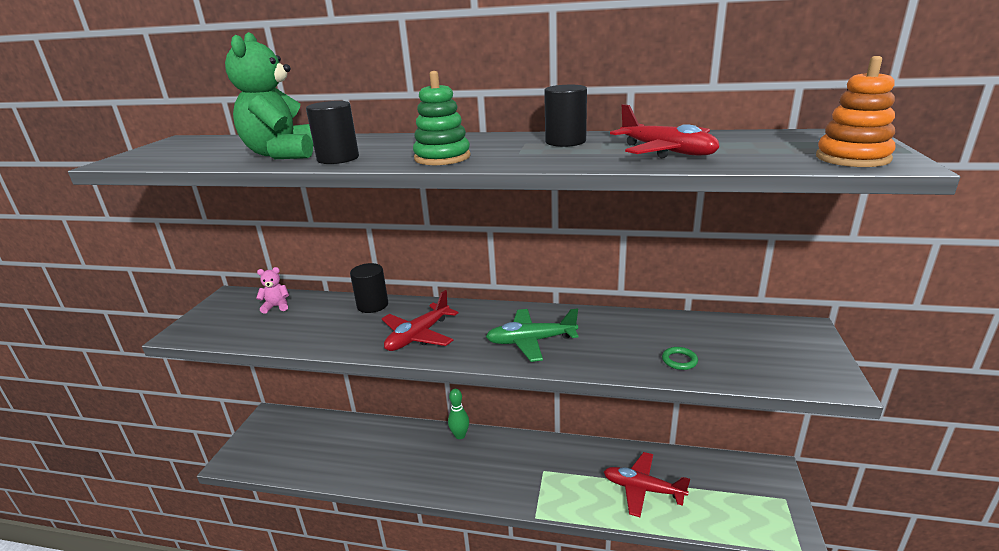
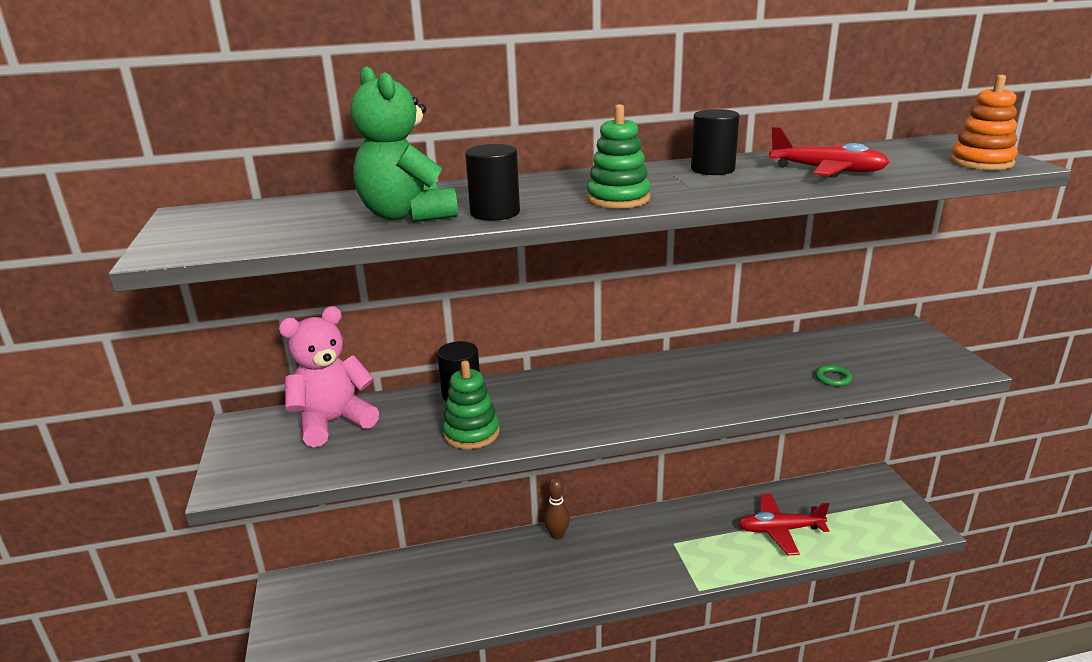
camera: 25 degrees left, 0 degrees up
pink teddy bear [256,267,289,314] -> pink teddy bear [279,306,379,447], size x2.11
red plane [382,290,458,351] -> none
green bowling pin [448,389,469,439] -> brown bowling pin [544,477,570,540]
green plane [486,308,578,362] -> none
none -> green stacking toy [442,360,500,449]

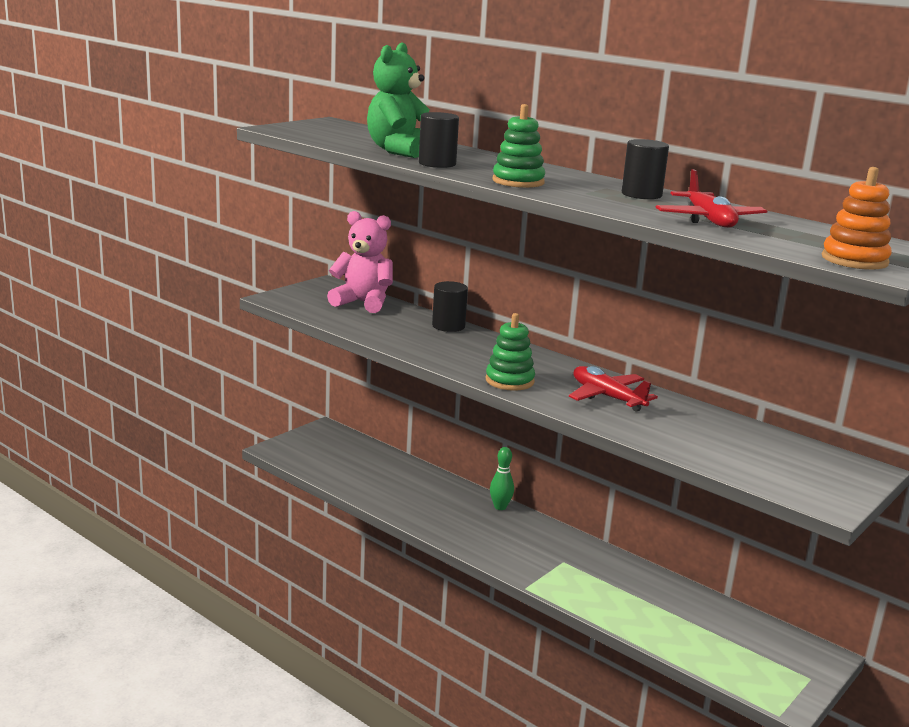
camera: 50 degrees right, 5 degrees down
green stacking toy [442,360,500,449] -> green stacking toy moved to [486,313,535,391]
brown bowling pin [544,477,570,540] -> green bowling pin [490,447,514,510]
red plane [738,494,829,555] -> red plane moved to [569,366,658,412]
green ring [815,365,852,386] -> none

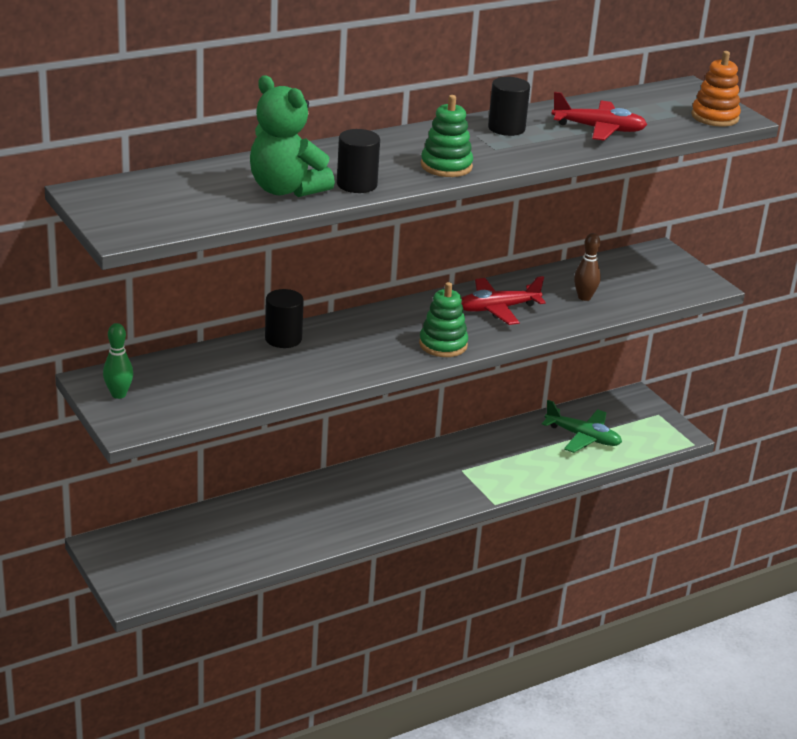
camera: 70 degrees left, 10 degrees up
pink teddy bear [327,211,393,313] -> none
green bowling pin [490,447,514,510] -> green bowling pin moved to [103,323,133,399]
none -> green plane [542,400,622,453]
none -> brown bowling pin [574,233,601,301]

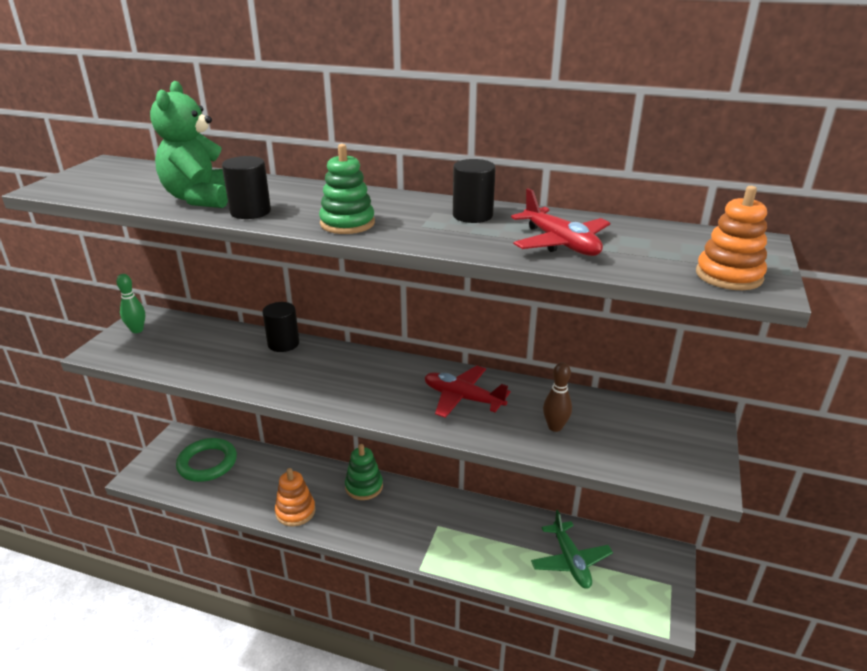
camera: 50 degrees right, 0 degrees up
green stacking toy [419,282,468,357] -> green stacking toy moved to [345,444,383,500]
none -> green ring [176,438,237,482]
none -> orange stacking toy [275,468,315,527]

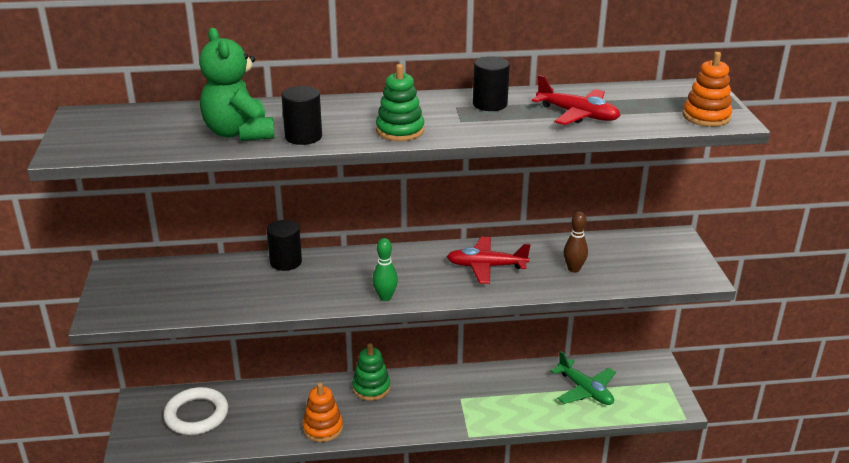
camera: 25 degrees left, 0 degrees up
green bowling pin [116,274,145,333] -> green bowling pin moved to [372,238,398,301]
green ring [176,438,237,482] -> white ring [163,387,228,435]

